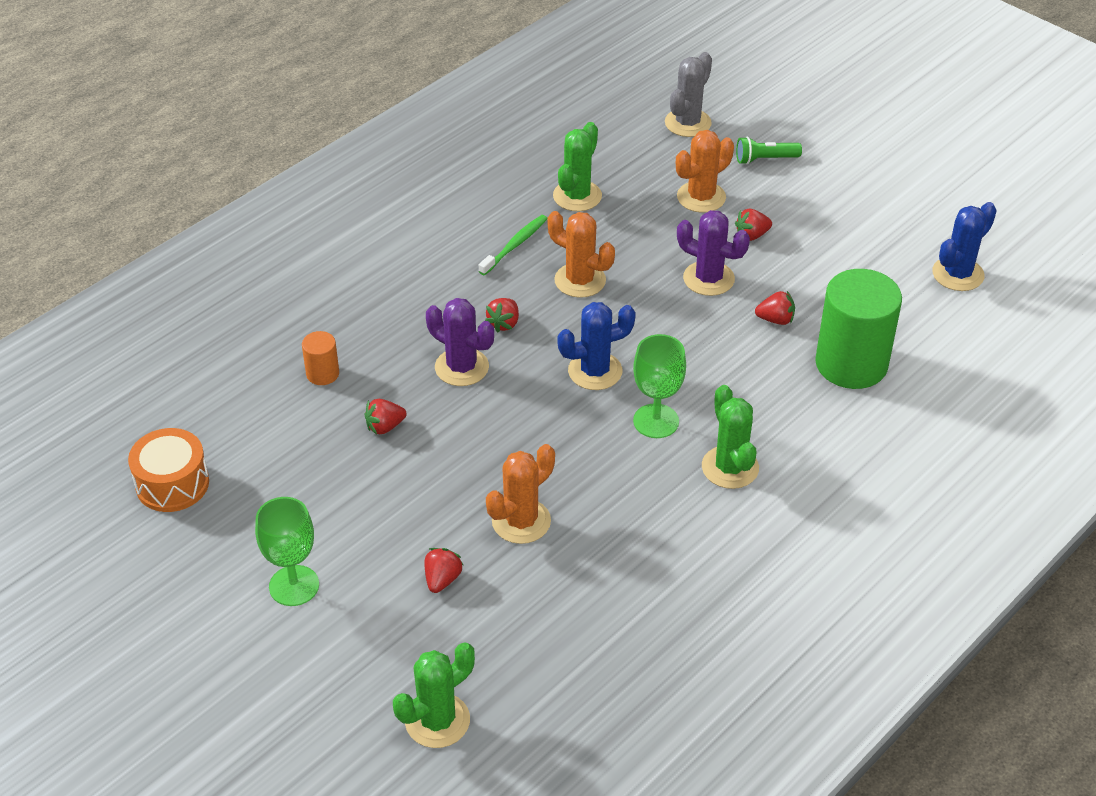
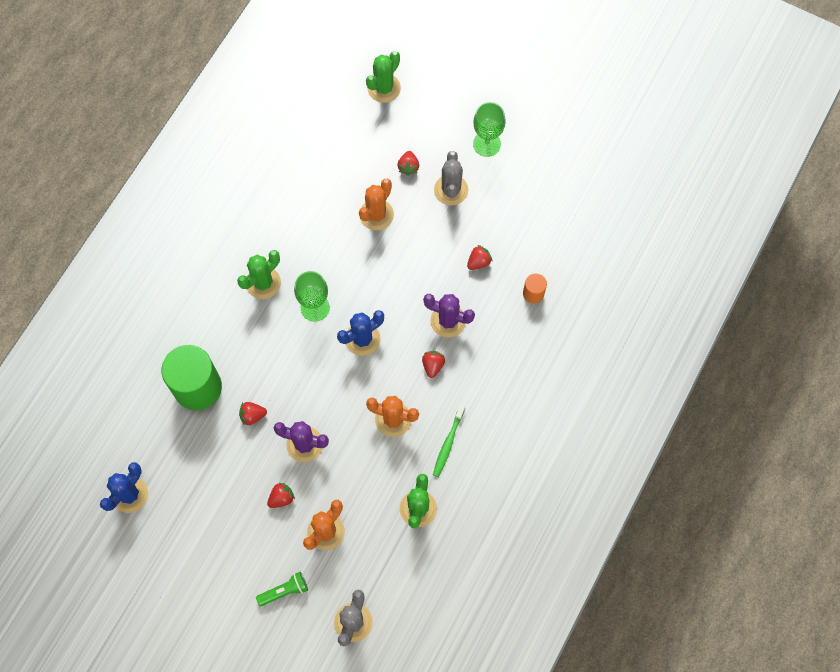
camera: 165 degrees right, 25 degrees up
orange drum [128,428,209,512] -> none
green cactus [702,385,759,489] -> green cactus turned 75 degrees clockwise [237,250,281,299]
none -> grey cactus [434,151,468,206]

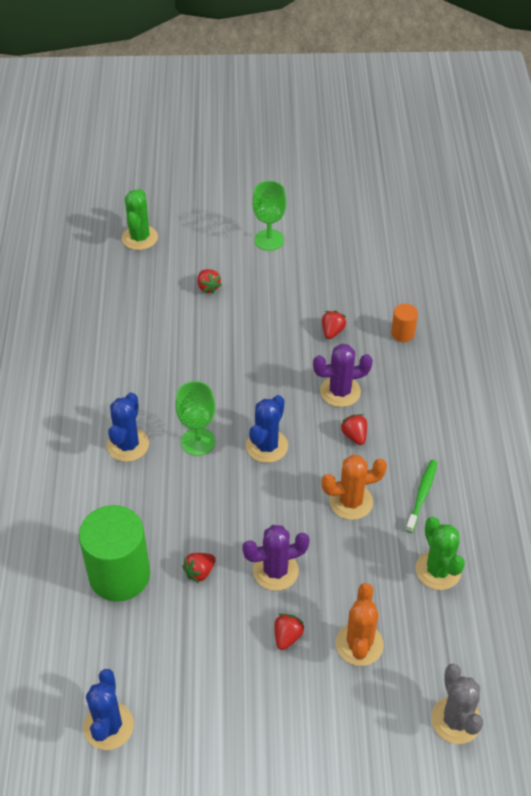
camera: 30 degrees left, 20 degrees down
green cactus [237,250,281,299] -> blue cactus [107,393,149,462]
green flashlight [256,572,308,606] -> none
orange cactus [359,179,394,230] -> none
green toothbrush [433,405,465,477] -> green toothbrush turned 150 degrees counterclockwise [405,460,438,533]
grey cactus [434,151,468,206] -> none

